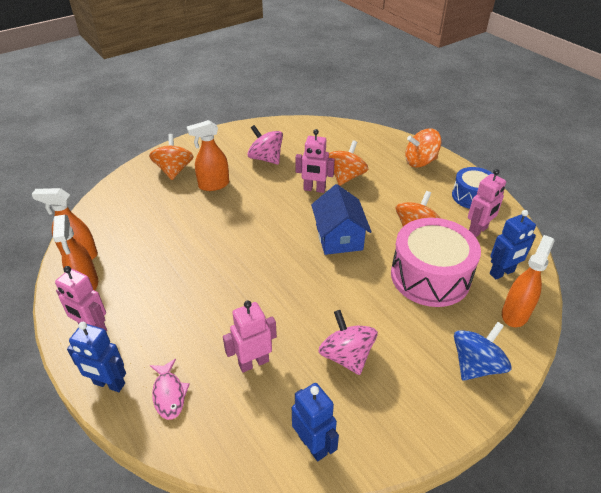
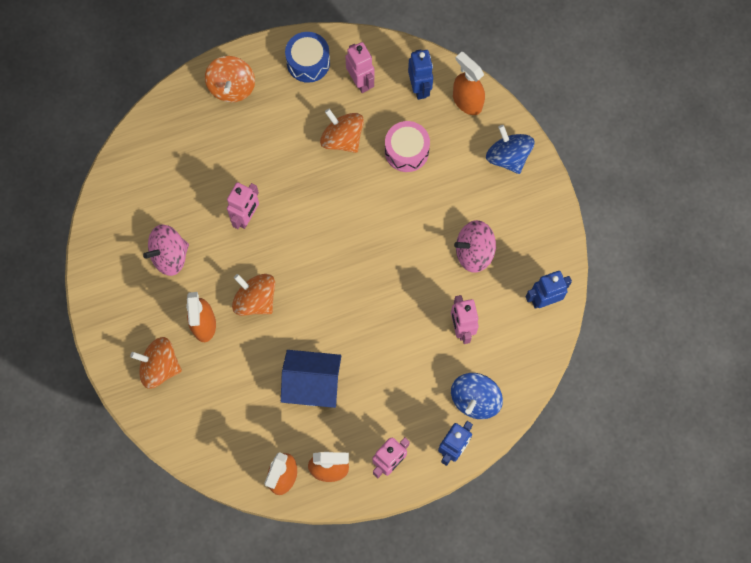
camera: 75 degrees left, 30 degrees up
pink fish [150,359,190,420] -> blue spinning top [451,373,503,419]
blue house [311,184,372,255] -> blue house moved to [281,350,341,408]
orange spinning top [329,140,369,186] -> orange spinning top moved to [232,274,275,316]
pink drum [391,218,481,307] -> pink drum [385,121,430,172], size x0.59

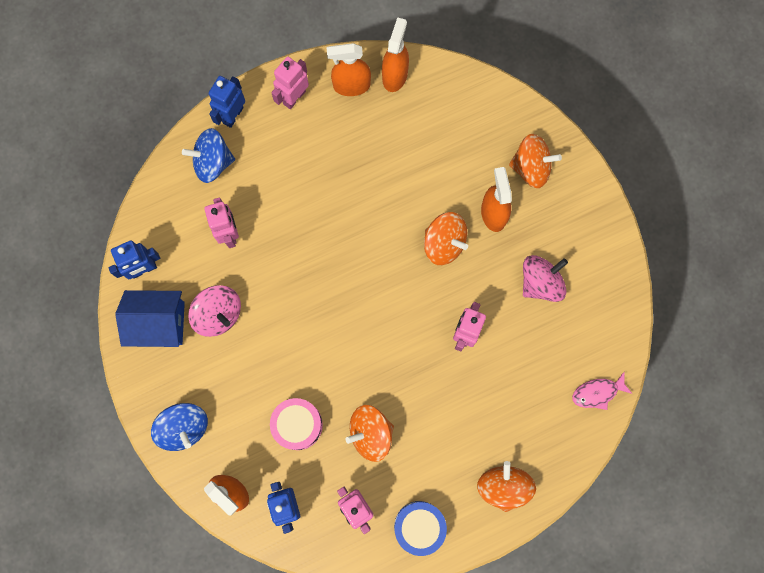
camera: 175 degrees right, 5 degrees up
blue house [281,350,341,408] -> blue house moved to [115,290,185,347]
orange spinning top [320,109,364,153] -> orange spinning top turned 120 degrees clockwise [346,405,394,462]
blue spinning top [451,373,503,419] -> blue spinning top turned 120 degrees counterclockwise [182,128,235,183]
pink spinning top [454,220,496,273] -> pink spinning top turned 60 degrees clockwise [188,285,241,337]
none -> pink fish [572,371,633,410]

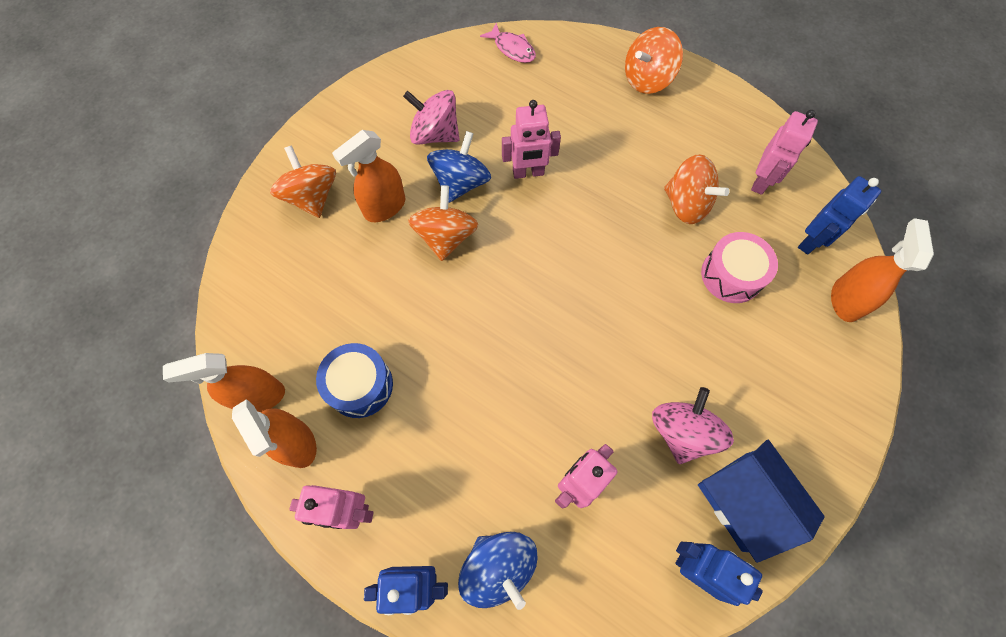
camera: 120 degrees left, 10 degrees down
blue spinning top [151,403,208,451] -> blue spinning top moved to [427,131,491,203]
blue drum [394,501,447,556] -> blue drum moved to [316,343,393,418]

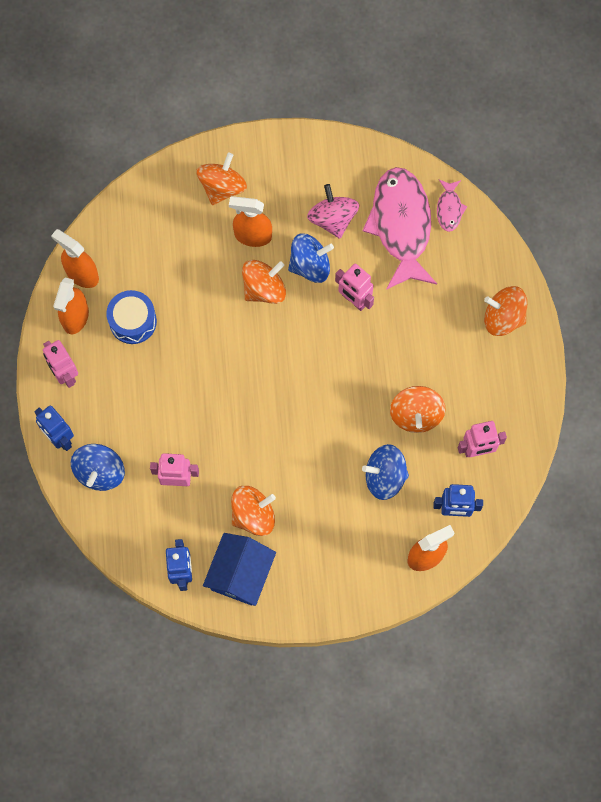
camera: 50 degrees right, 5 degrees up
pink spinning top [652,387,734,464] -> orange spinning top [231,486,276,536]
pink drum [701,232,778,303] -> blue spinning top [362,444,409,500]
none -> pink fish [363,167,437,290]

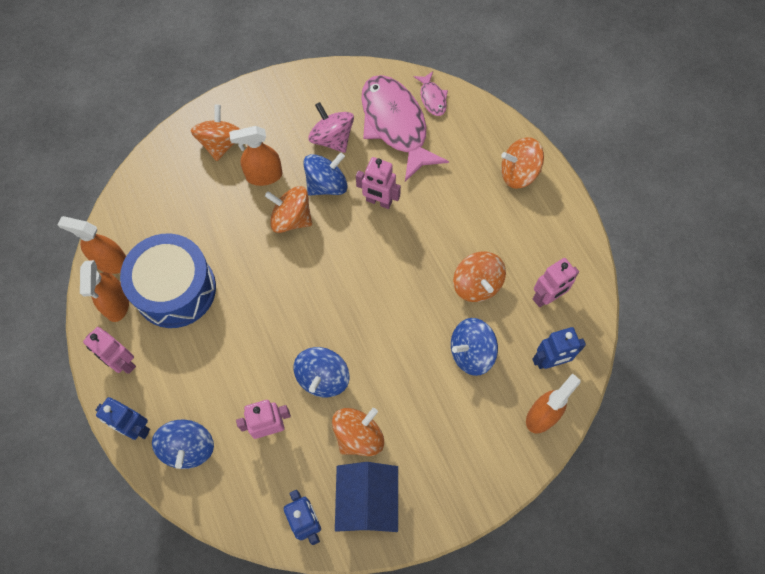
camera: 20 degrees left, 5 degrees down
blue drum [106,290,157,344] -> blue drum [120,233,216,328], size x1.69
orange spinning top [242,260,286,304] -> orange spinning top turned 105 degrees counterclockwise [265,186,312,233]
none -> blue spinning top [293,347,350,398]

